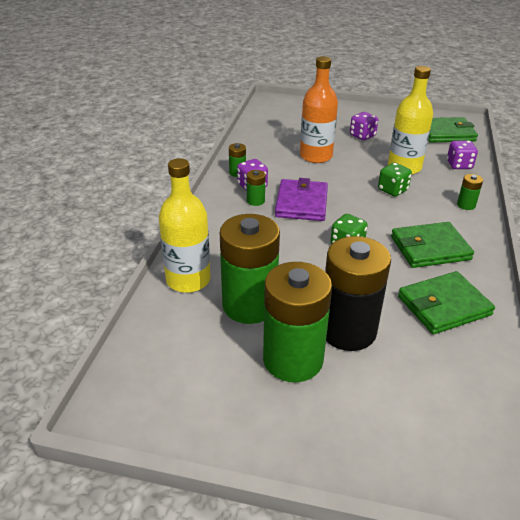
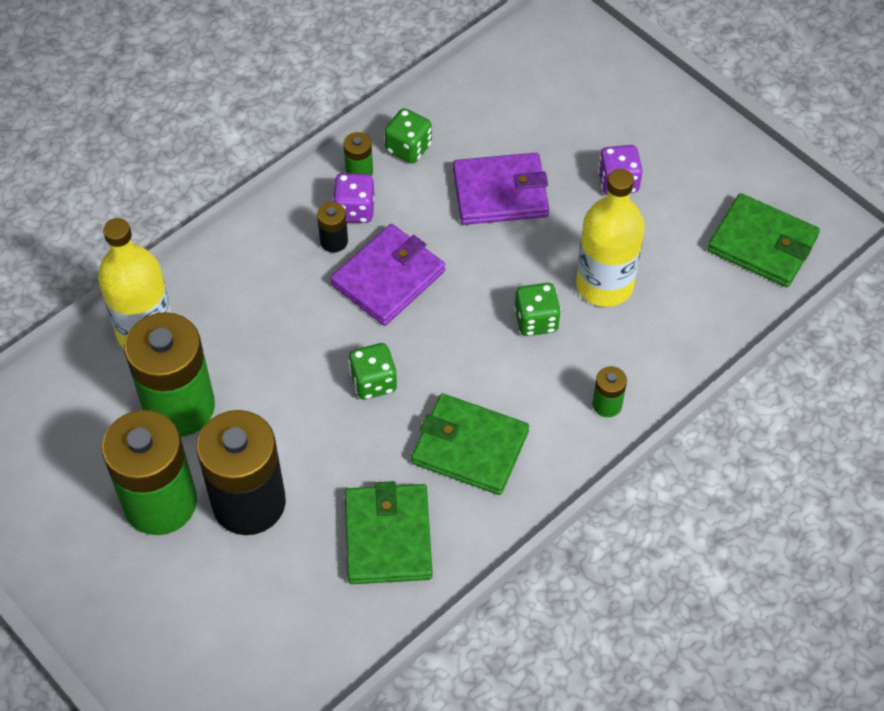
camera: 35 degrees right, 20 degrees up
green battery [247,170,265,206] -> black battery [317,202,348,253]
orange bottle [300,56,338,163] -> purple wallet [453,153,549,225]
green wallet [398,271,495,334] -> green wallet turned 75 degrees clockwise [345,481,432,584]
purple dice [447,141,478,169] -> none
none -> green dice [384,108,432,163]

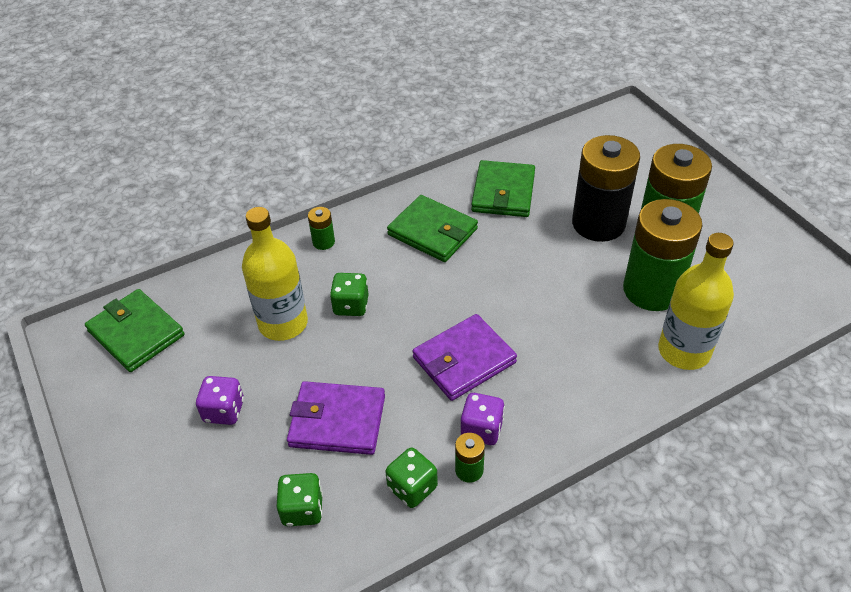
camera: 165 degrees left, 10 degrees down
black battery [317,202,348,253] -> none
green dice [348,343,397,399] -> green dice moved to [276,473,323,527]

